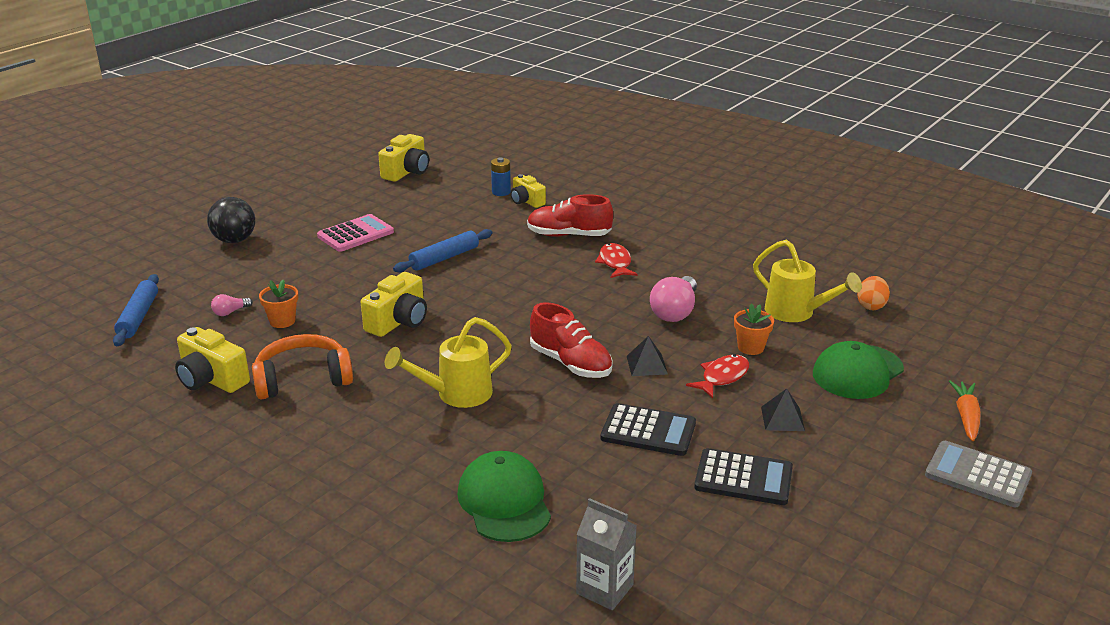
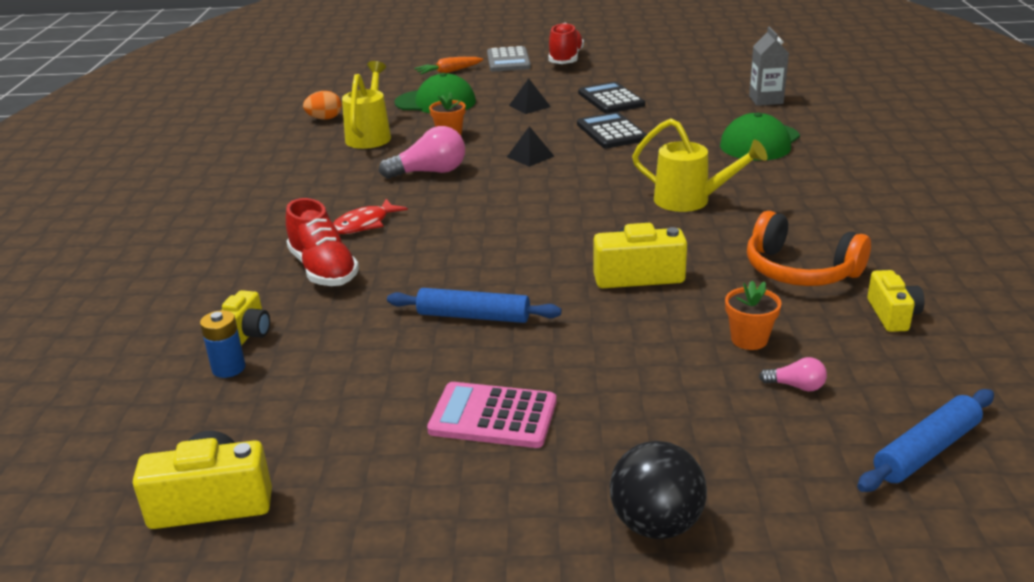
camera: 125 degrees left, 0 degrees up
yellow camera [175,327,250,393] -> yellow camera [867,270,925,332], size x0.67
red shoe [530,302,613,378] -> red shoe moved to [549,23,584,64]
red fish [686,355,749,398] -> none

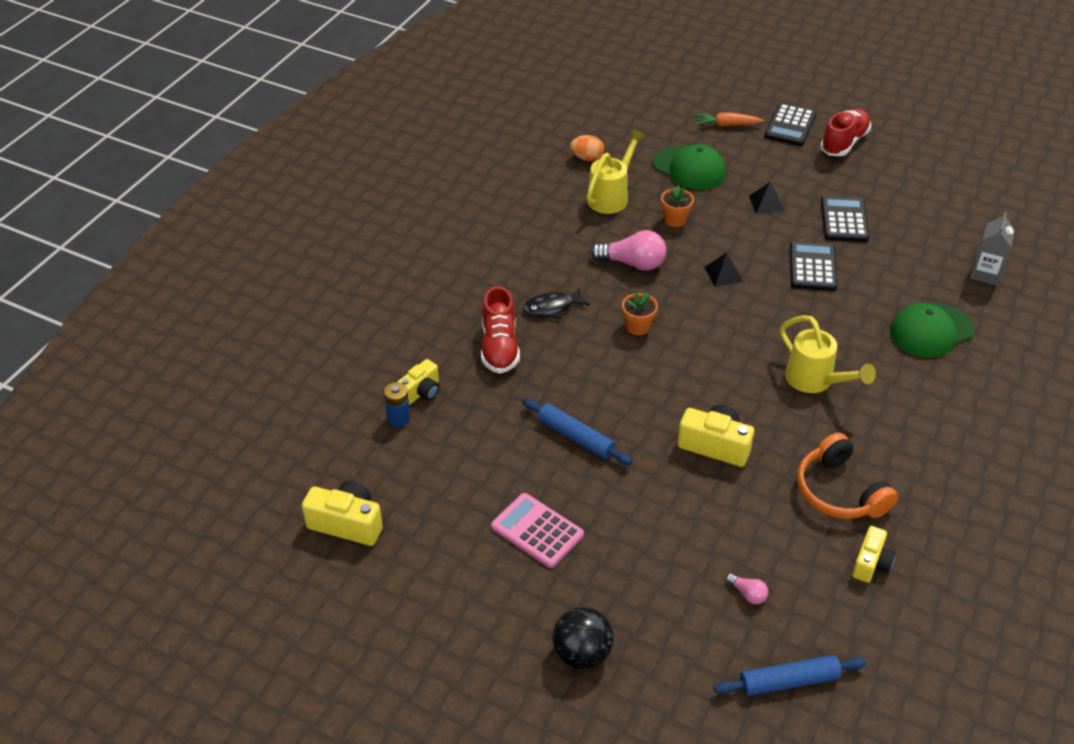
camera: 25 degrees right, 15 degrees up
red fish [333,199,408,234] -> black fish [523,287,590,318]
grey calculator [487,46,531,71] -> black calculator [764,103,816,146]
orange flower pot [725,281,782,350] -> orange flower pot moved to [622,292,658,335]

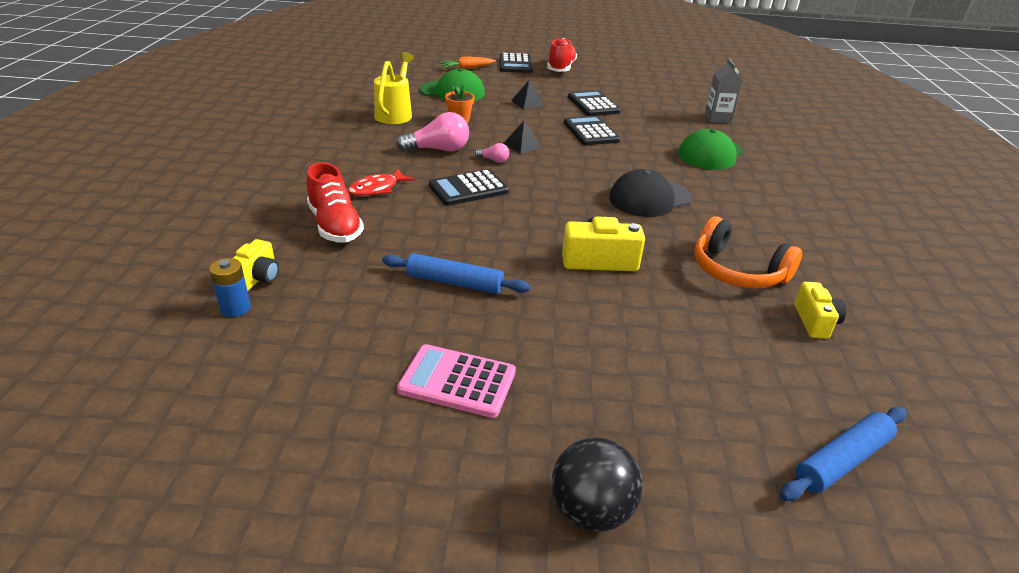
camera: 25 degrees left, 10 degrees down
yellow camera [302,481,383,546] -> none
black fish [523,287,590,318] -> red fish [348,169,414,196]
orange egg [570,135,604,161] -> none
orange flower pot [622,292,658,335] -> black calculator [429,169,509,206]
pink light bulb [726,573,768,604] -> pink light bulb moved to [475,143,509,163]
yellow watering can [780,315,876,393] -> black cap [609,169,692,217]

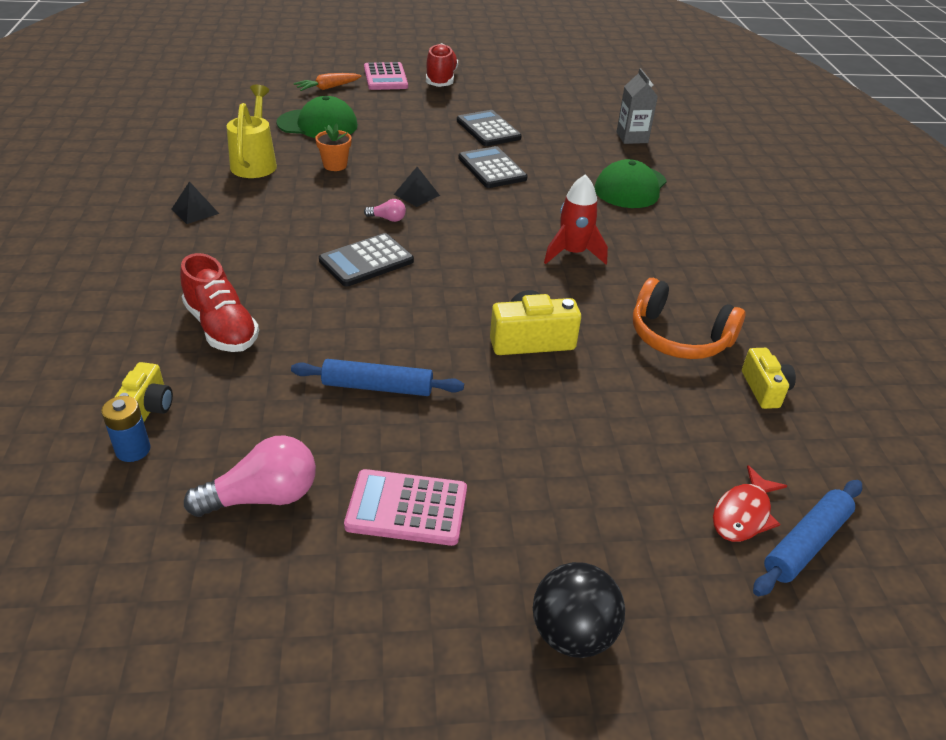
camera: 10 degrees left, 5 degrees up
red fish [348,169,414,196] -> red fish moved to [713,465,787,542]
pink light bulb [396,112,469,152] -> pink light bulb moved to [184,435,316,517]
black calculator [500,53,533,73] -> pink calculator [364,62,408,90]
black pyramid [511,81,544,109] -> black pyramid moved to [171,181,219,224]
black cap [609,169,692,217] -> red rocket [544,174,608,264]

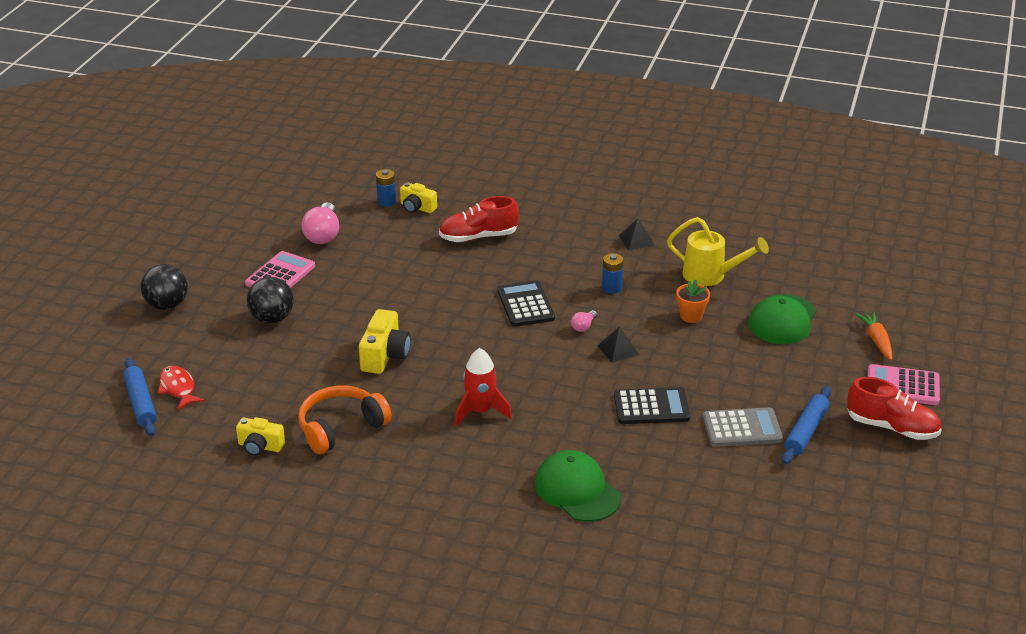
camera: 115 degrees right, 5 degrees down
blue rolling pin [291,359,464,396] -> blue rolling pin moved to [782,386,831,464]
black calculator [457,110,522,146] -> grey calculator [702,407,783,447]
grey carton [616,68,658,144] -> none
none -> black ball [247,277,294,323]
none -> blue battery [602,253,623,294]

